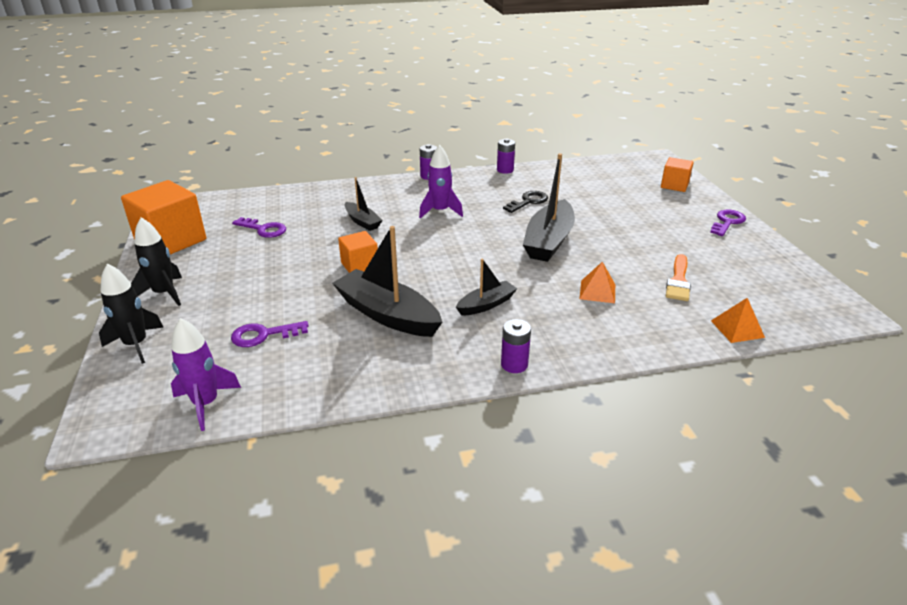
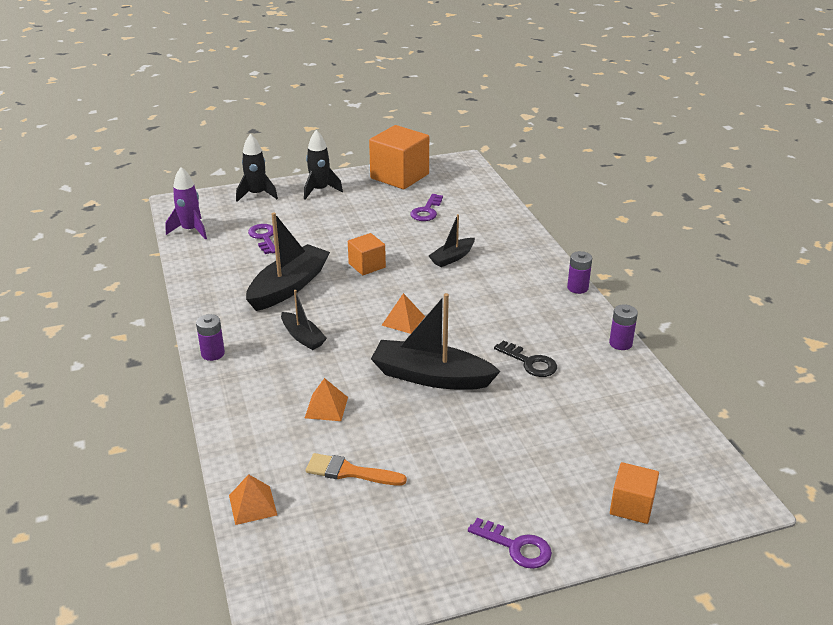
camera: 85 degrees right, 0 degrees up
purple rocket [419,145,463,218] -> none
none -> orange pyramid [381,293,425,334]

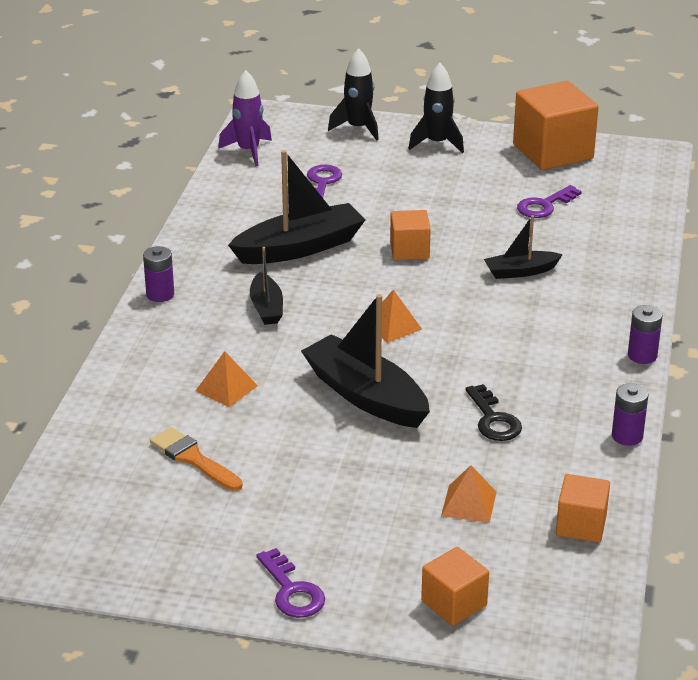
camera: 30 degrees right, 0 degrees up
orange pyramid [229,474,277,525] -> orange pyramid moved to [441,465,497,523]
none -> orange cube [556,474,610,542]

